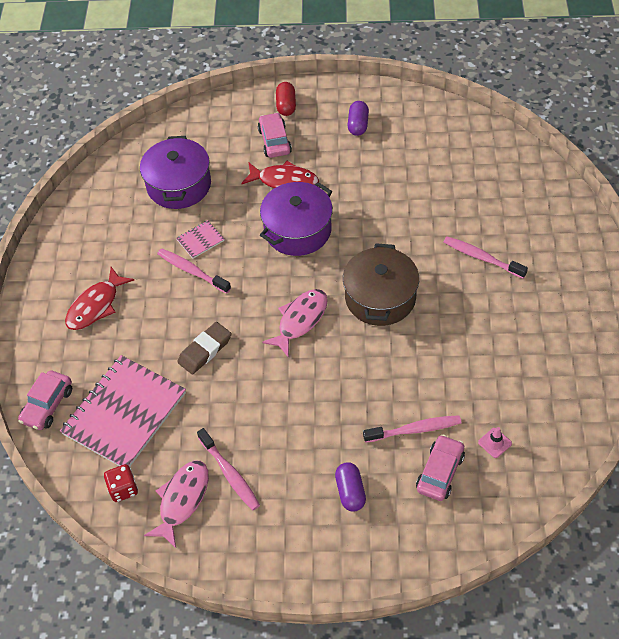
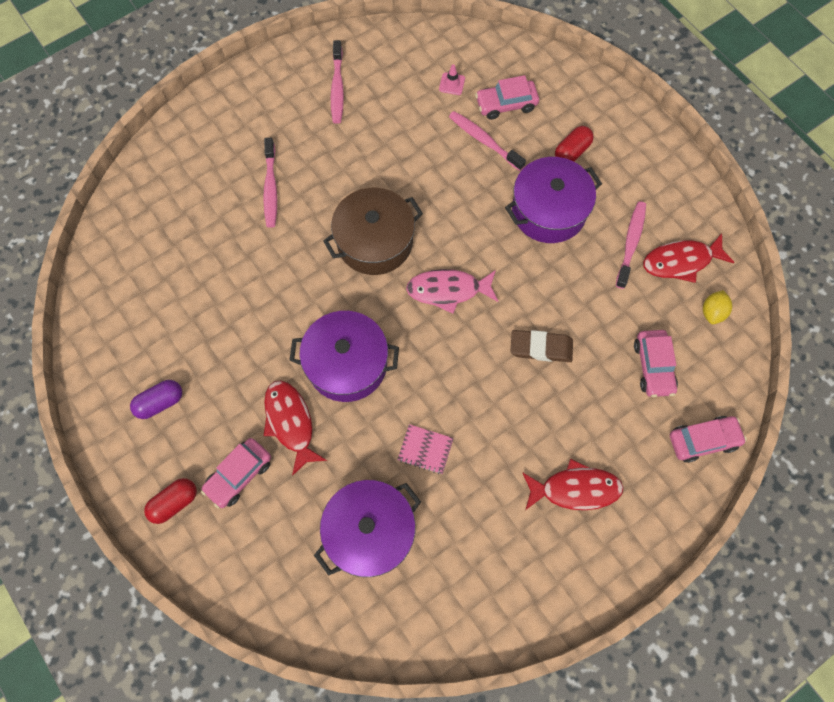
camera: 130 degrees left, 15 degrees up
pink notebook [60,355,186,467] -> pink car [634,330,678,397]
red dice [104,464,138,502] -> yellow lemon [703,290,732,324]
pink fish [144,460,209,548] -> red fish [643,233,735,283]
pink toothbrush [157,248,231,294] -> pink toothbrush moved to [331,40,344,124]
purple capsule [335,462,366,511] -> red capsule [555,126,594,162]
none -> purple pot [505,157,602,243]

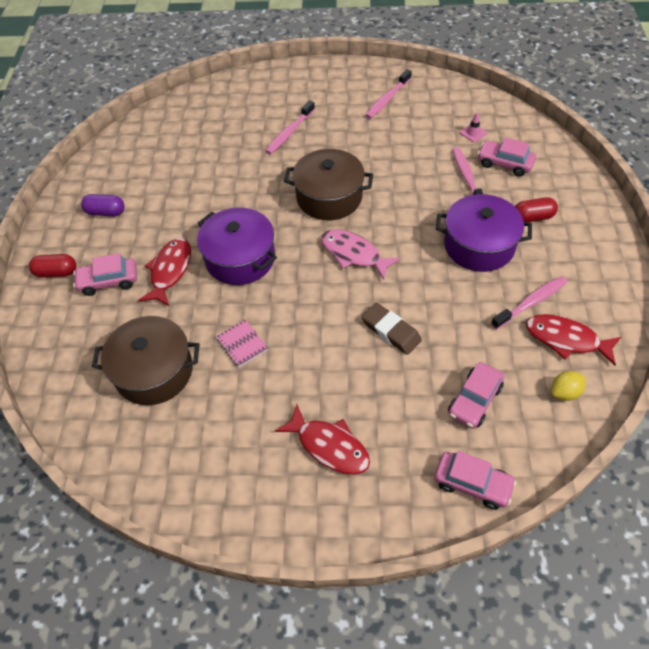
camera: 40 degrees right, 15 degrees down
purple pot [314,480,421,577] -> brown pot [92,316,200,405]

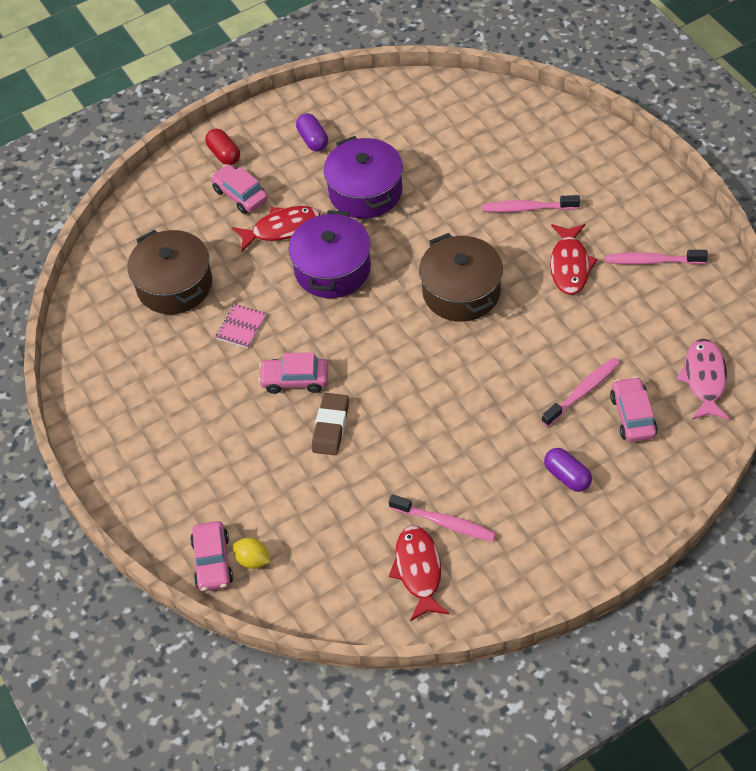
camera: 60 degrees right, 0 degrees up
red fish [275,404,370,475] -> red fish moved to [550,224,598,295]
pink fish [321,229,401,280] -> pink fish moved to [677,339,730,420]
purple pot [436,194,532,272] -> purple pot moved to [324,136,403,219]
pink car [448,362,504,429] -> pink car moved to [258,353,328,394]
pink traffic cone [460,113,487,142] -> none
red capsule [515,197,558,222] -> purple capsule [544,448,592,492]
yellow lemon [551,371,586,401] -> yellow lemon moved to [233,538,270,569]

